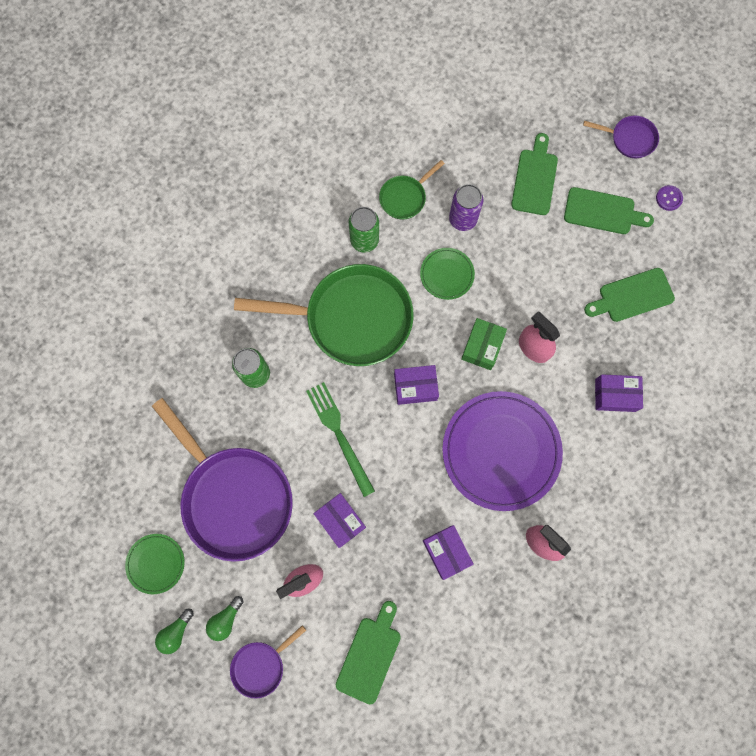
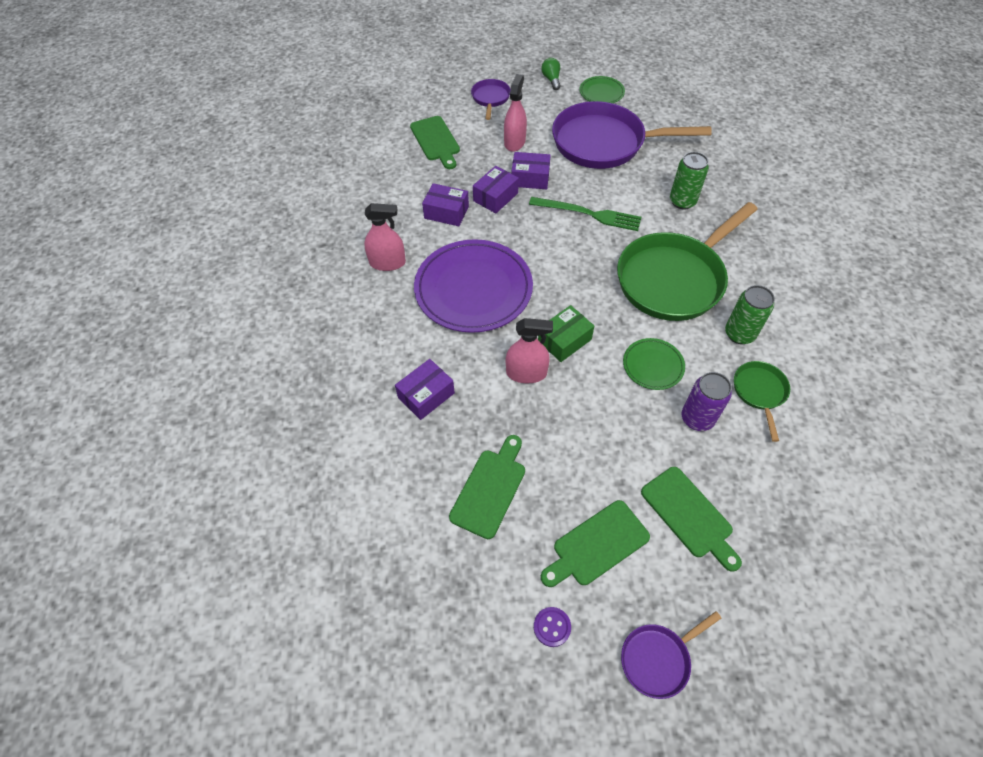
camera: 135 degrees right, 20 degrees down
green light bulb [206,596,243,641] -> none
purple box [394,365,439,405] -> purple box moved to [473,166,519,213]
green box [461,318,507,370] -> green box turned 75 degrees clockwise [538,305,594,362]

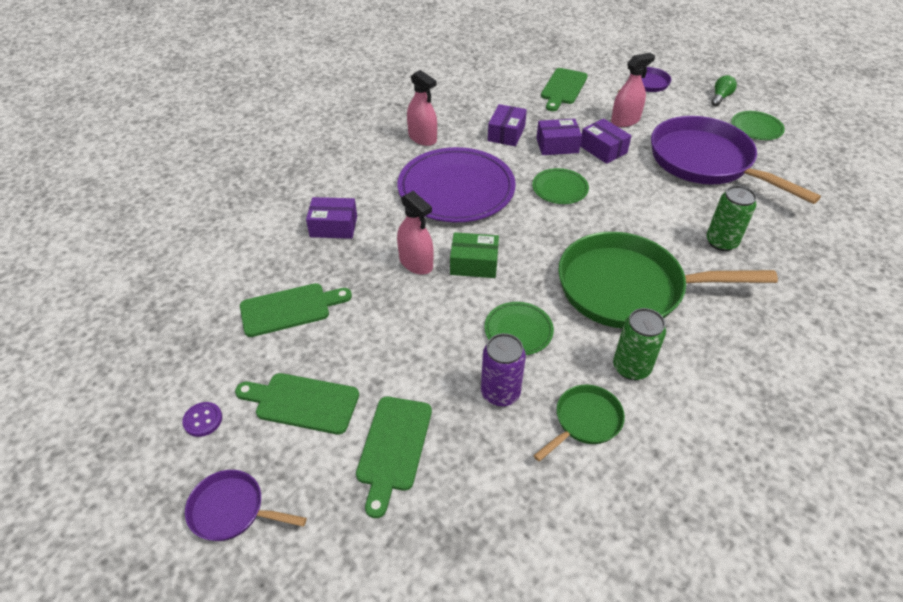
camera: 45 degrees right, 10 degrees down
purple box [422,183,469,226] -> purple box turned 45 degrees clockwise [488,104,527,146]
green fork [529,197,641,231] -> none
none -> green plate [532,168,589,204]

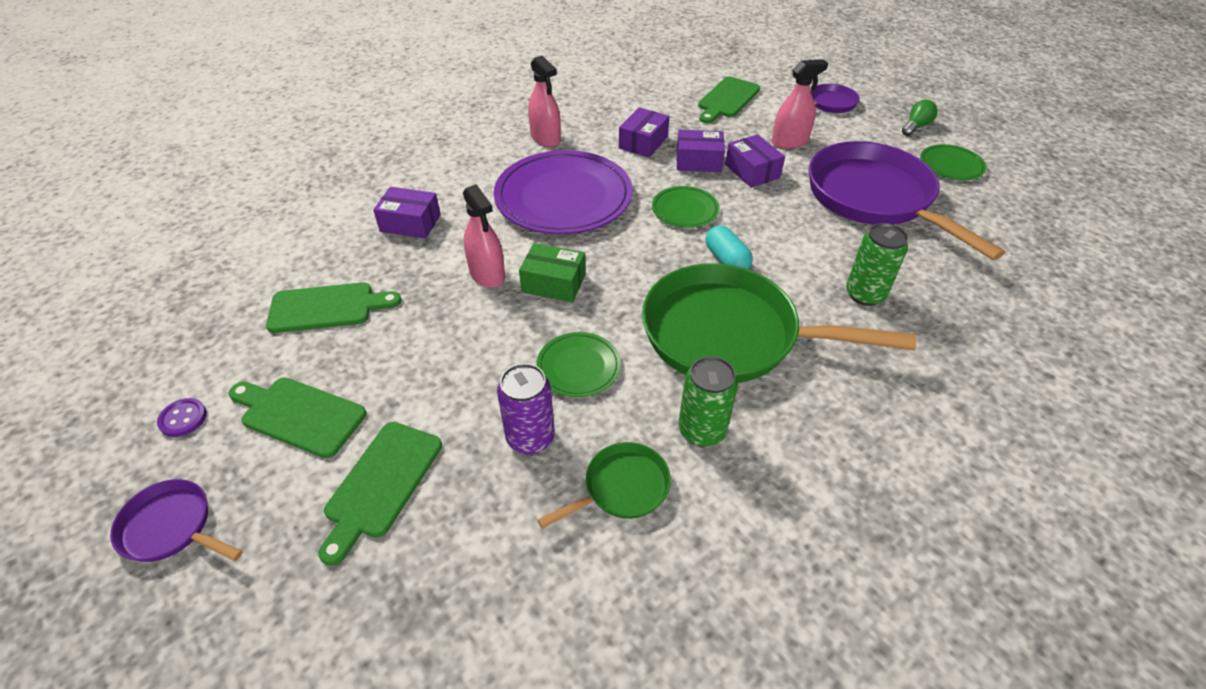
camera: 10 degrees right, 0 degrees up
none -> turquoise capsule [706,225,753,269]

